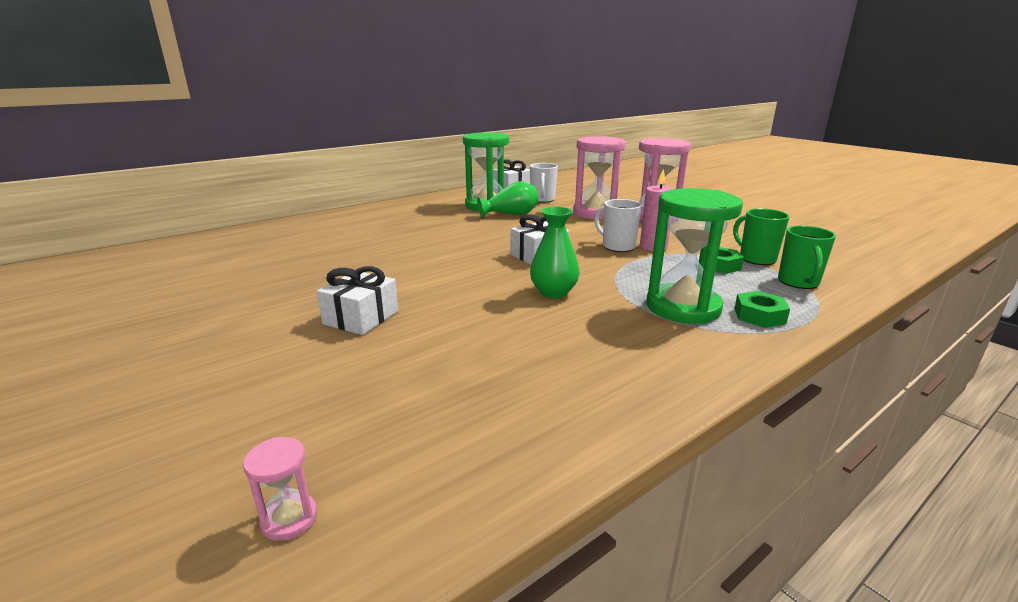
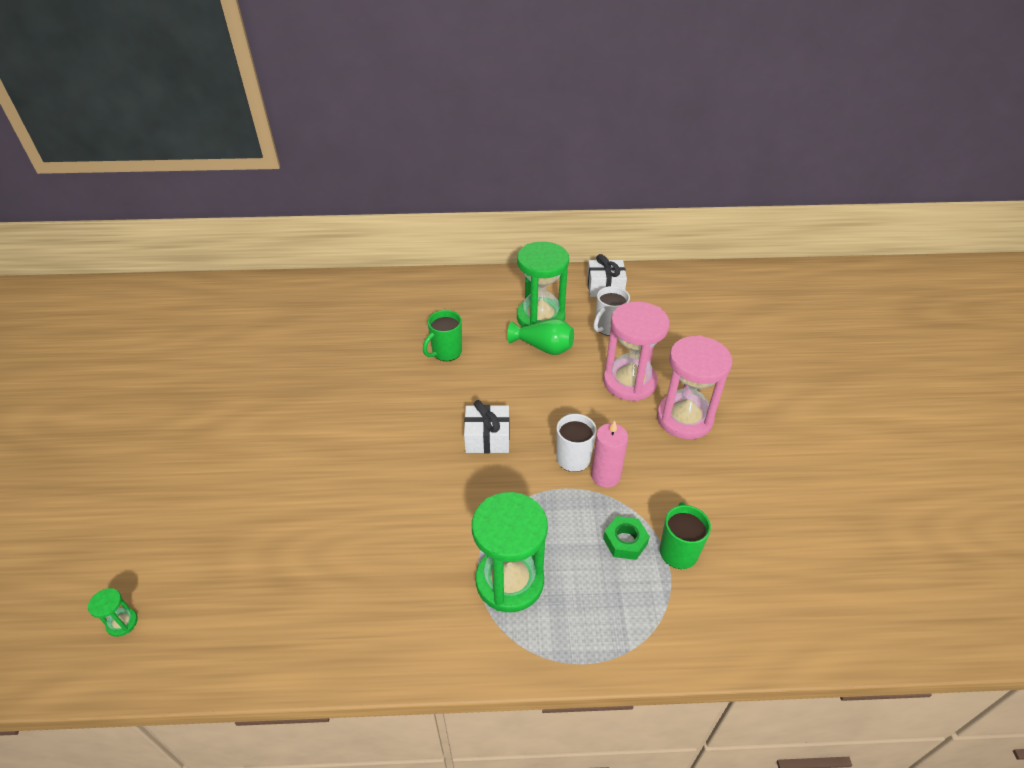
camera: 35 degrees right, 20 degrees up
pink hourglass [243,437,317,541] -> green hourglass [88,588,138,637]
white gift [317,266,398,335] -> none
green vase [530,207,580,298] -> none
green nut [734,291,790,328] -> none
green mug [778,225,836,289] -> green mug moved to [423,310,462,361]

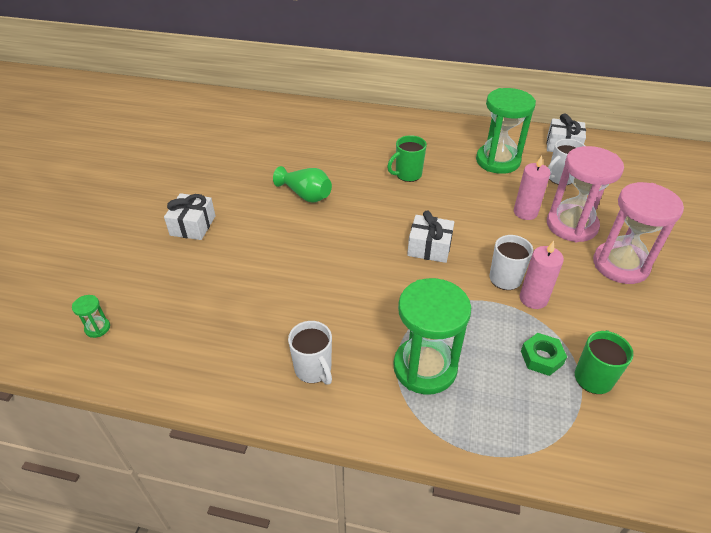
camera: 15 degrees right, 0 degrees up
green vase [507,318,574,355] -> green vase moved to [273,166,332,203]
none -> white gift [164,193,216,240]
none -> white mug [288,321,332,385]
none -> pink candle [514,156,551,220]

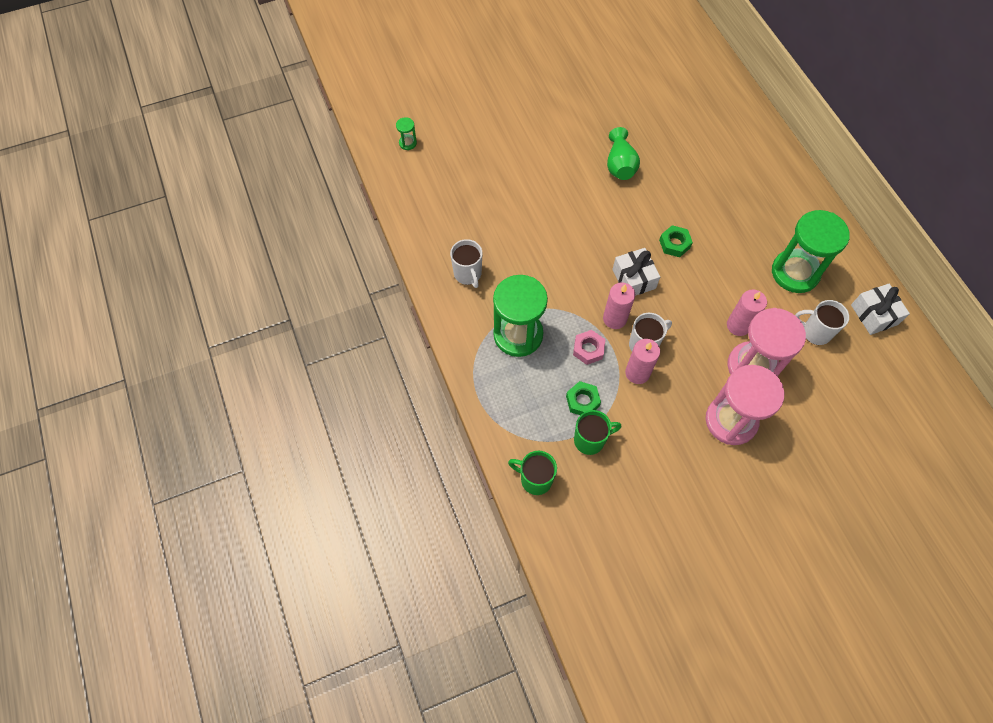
camera: 55 degrees right, 20 degrees up
white gift [164,193,216,240] -> none
white mug [288,321,332,385] -> white mug turned 45 degrees counterclockwise [450,239,482,288]
green mug [387,135,427,182] -> green mug moved to [508,451,557,495]
none -> pink nut [573,330,606,365]
none -> pink candle [603,282,635,329]
none -> green nut [659,225,693,257]

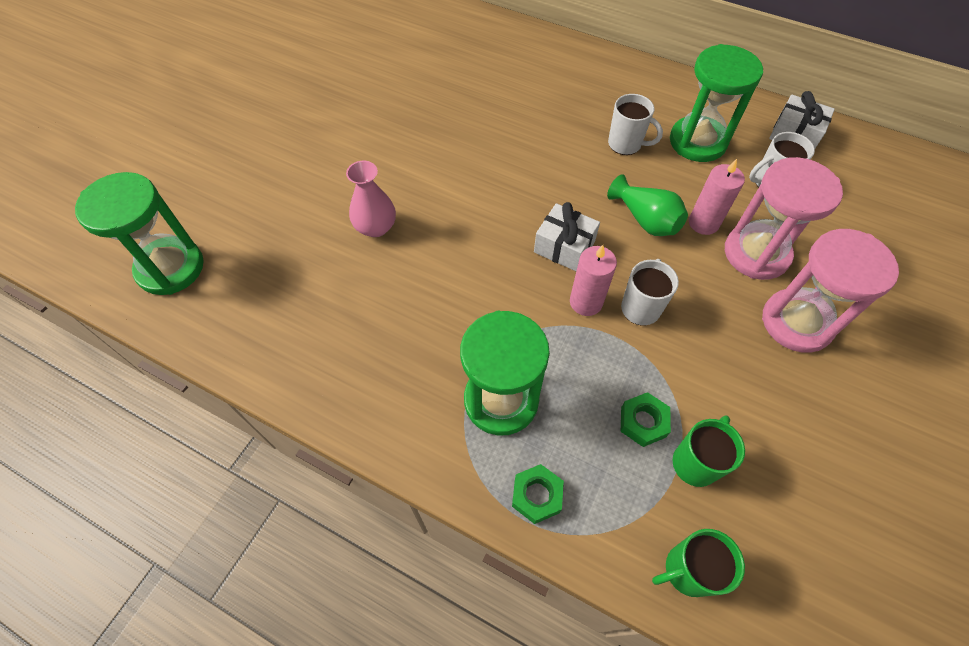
camera: 40 degrees left, 5 degrees down
green hourglass [396,117,417,150] -> green hourglass [75,172,204,295], size x2.47
white mug [450,239,482,288] -> white mug moved to [608,94,663,155]
pink nut [573,330,606,365] -> none
green vase [607,127,640,180] -> green vase moved to [607,174,688,236]
pink candle [625,339,660,384] -> none
green nut [659,225,693,257] -> green nut moved to [512,464,564,524]
none -> pink vase [346,161,396,237]

